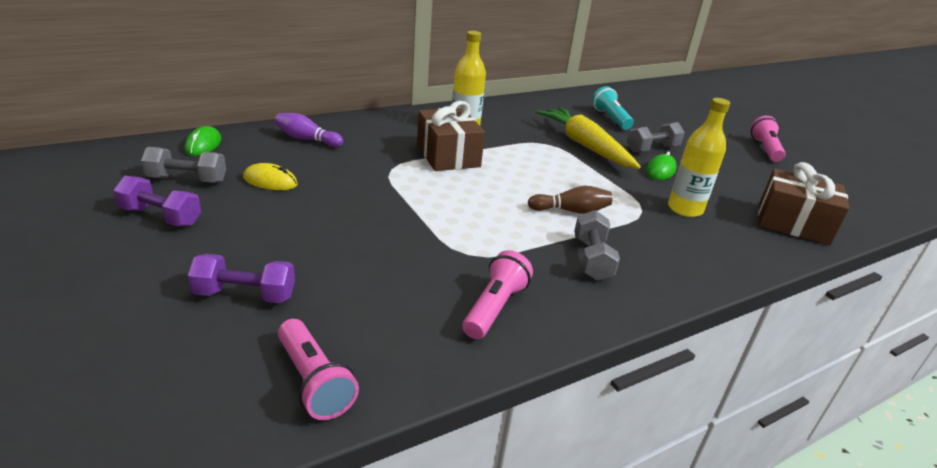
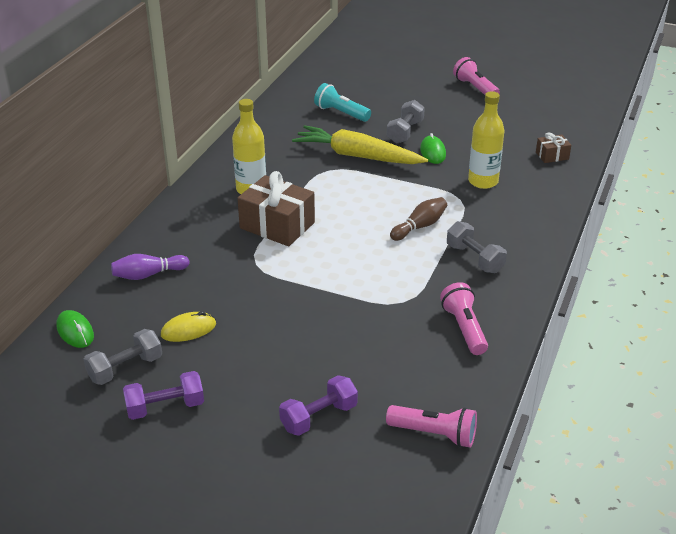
camera: 35 degrees left, 5 degrees up
brown gift [758,162,850,245] -> brown gift [536,132,571,163], size x0.50

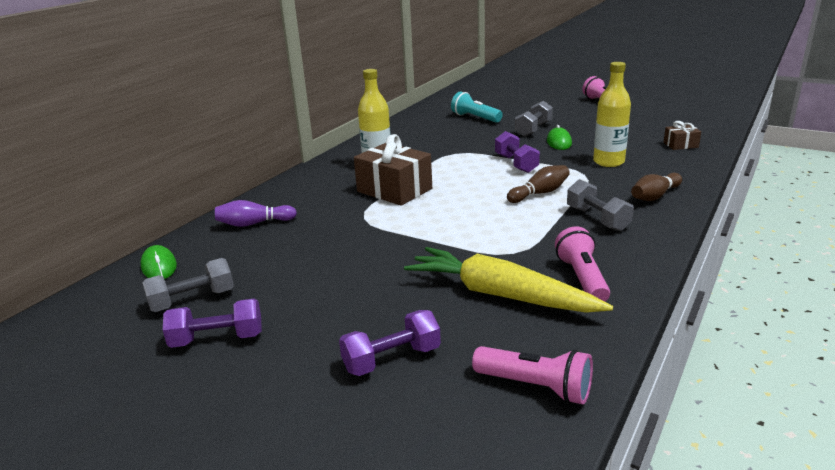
camera: 10 degrees right, 10 degrees down
yellow mouse [161,311,216,342] -> none
yellow carrot [292,125,428,164] -> yellow carrot moved to [404,247,613,313]
none -> purple dumbbell [495,131,540,173]
none -> brown bowling pin [631,173,682,201]

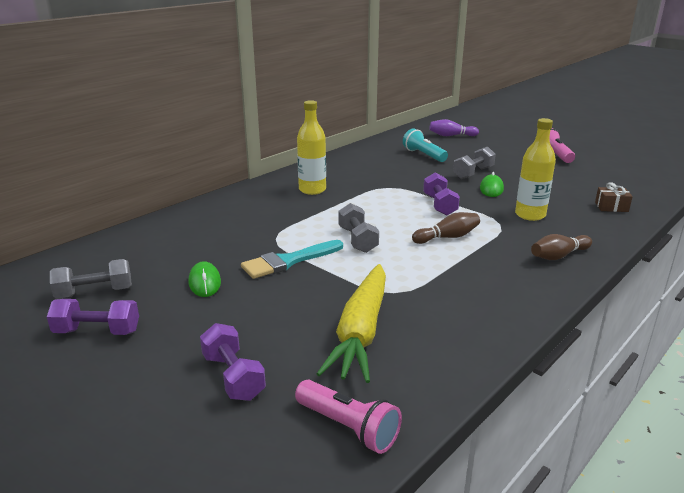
camera: 10 degrees right, 0 degrees up
green mouse [141,245,177,279] -> green mouse moved to [189,261,221,297]
purple bowling pin [215,200,297,227] -> purple bowling pin moved to [429,119,479,136]
purple dumbbell [339,310,441,376] -> purple dumbbell turned 75 degrees clockwise [200,323,266,401]
brown gift [354,134,432,206] -> none
yellow carrot [404,247,613,313] -> yellow carrot turned 120 degrees counterclockwise [317,264,386,383]
pink flashlight [555,227,610,302] -> none
grey dumbbell [567,179,634,231] -> grey dumbbell moved to [338,203,379,253]
none -> turquoise brush [241,240,343,279]

